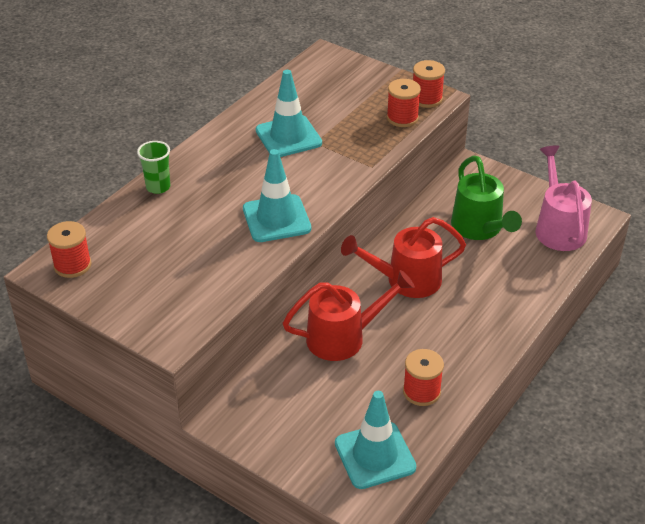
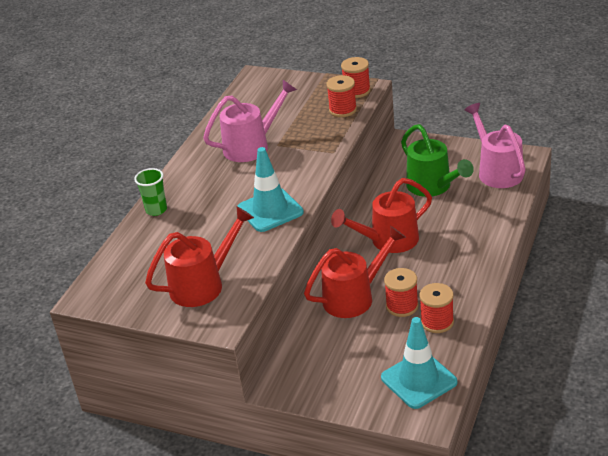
camera: 10 degrees left, 5 degrees down
red spool [47,221,91,278] -> red spool moved to [384,268,418,317]
turquoise traffic cone [256,70,322,157] -> pink watering can [203,80,297,162]
none -> red watering can [145,207,254,307]

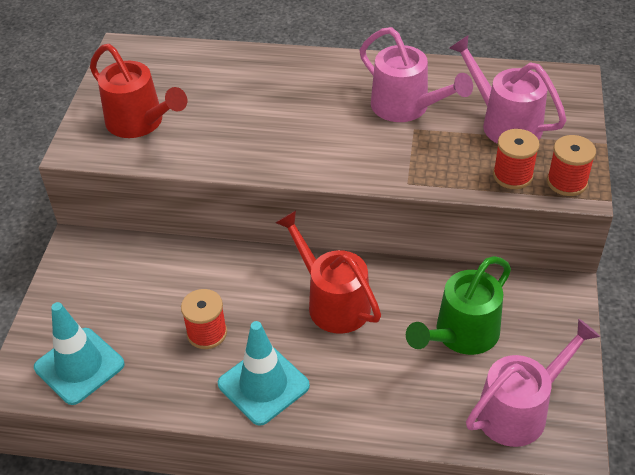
camera: 75 degrees right, 10 degrees up
green cup [134,168,167,216] -> none
turquoise traffic cone [237,147,304,232] -> turquoise traffic cone moved to [218,321,310,426]
red watering can [304,226,406,318] -> none
red spool [420,283,454,333] -> none
none -> pink watering can [449,35,567,144]

